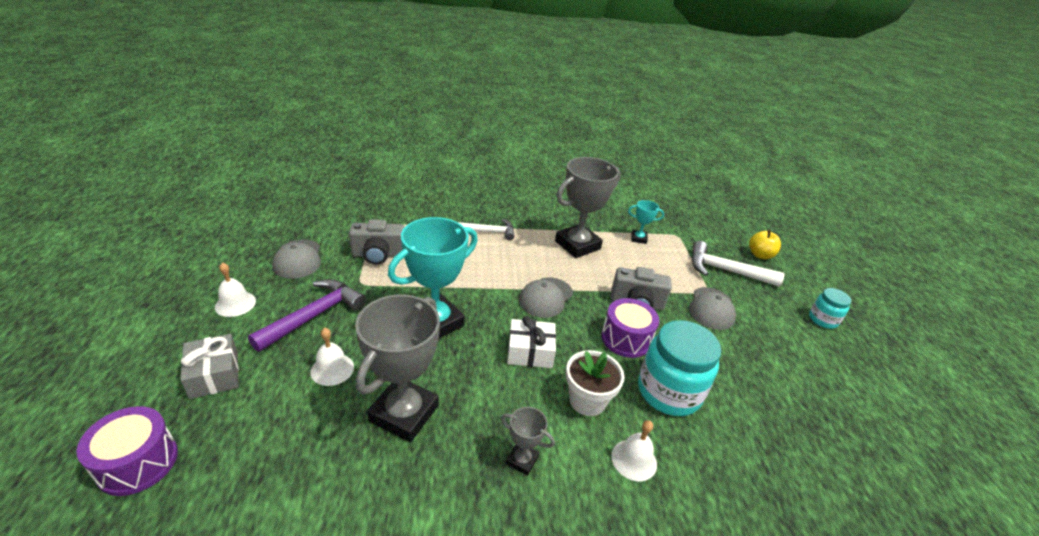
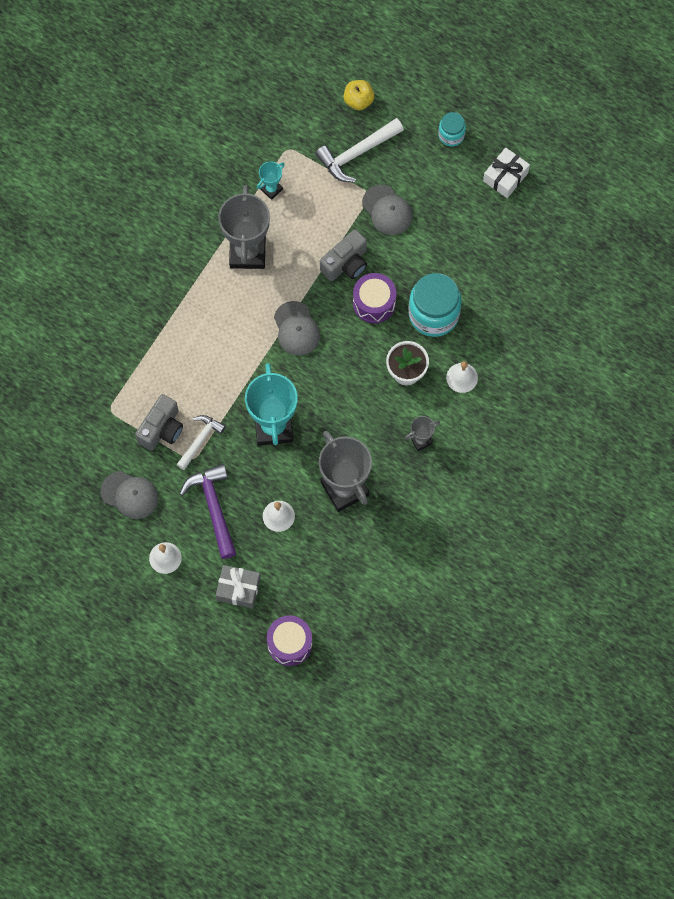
camera: 50 degrees left, 35 degrees up
white hammer [459,219,515,240] -> white hammer moved to [176,415,226,470]
white gift [507,316,556,368] -> white gift moved to [483,148,530,198]

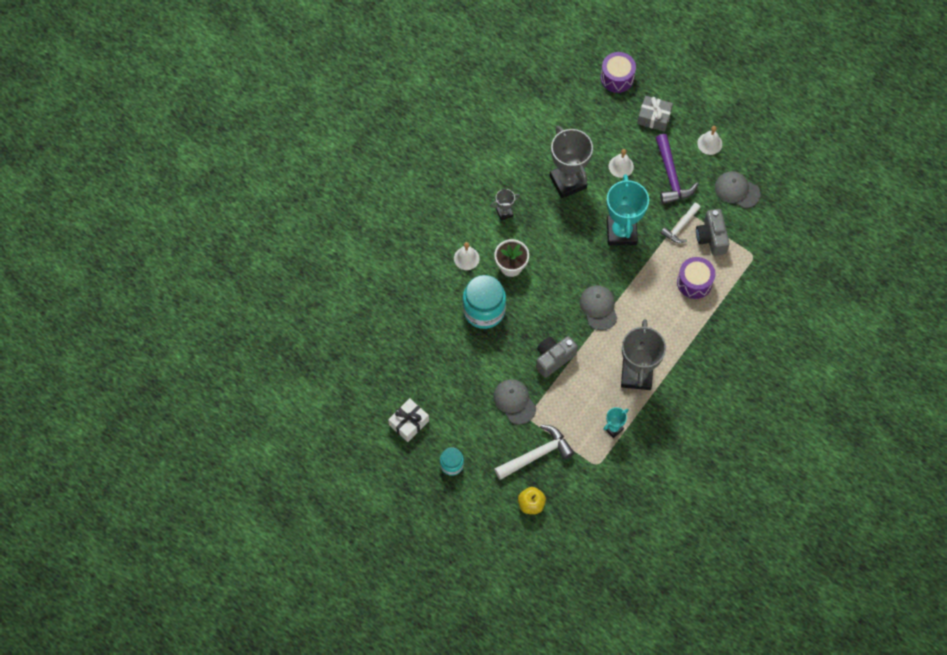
camera: 175 degrees left, 5 degrees down
grey camera [135,394,183,451] -> grey camera turned 45 degrees counterclockwise [696,209,730,256]
purple drum [353,273,396,323] -> purple drum moved to [677,257,715,299]

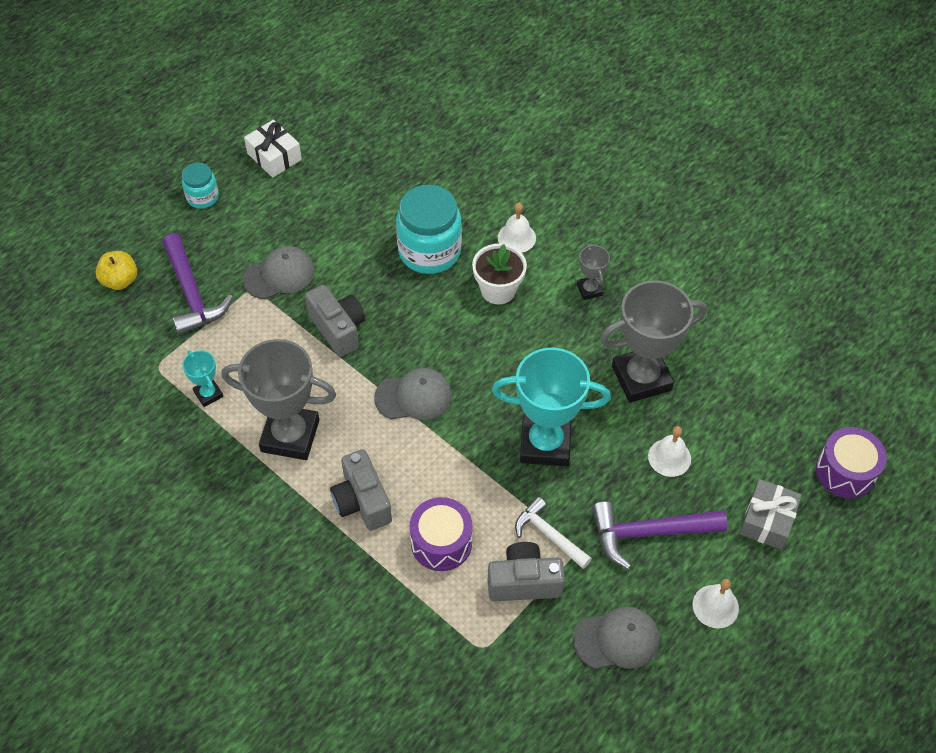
camera: 95 degrees right, 10 degrees down
white hammer [494,424,574,480] -> purple hammer [162,233,233,335]
grey cap [715,171,761,208] -> grey cap turned 45 degrees clockwise [573,607,659,669]
none -> grey camera [330,449,392,531]

